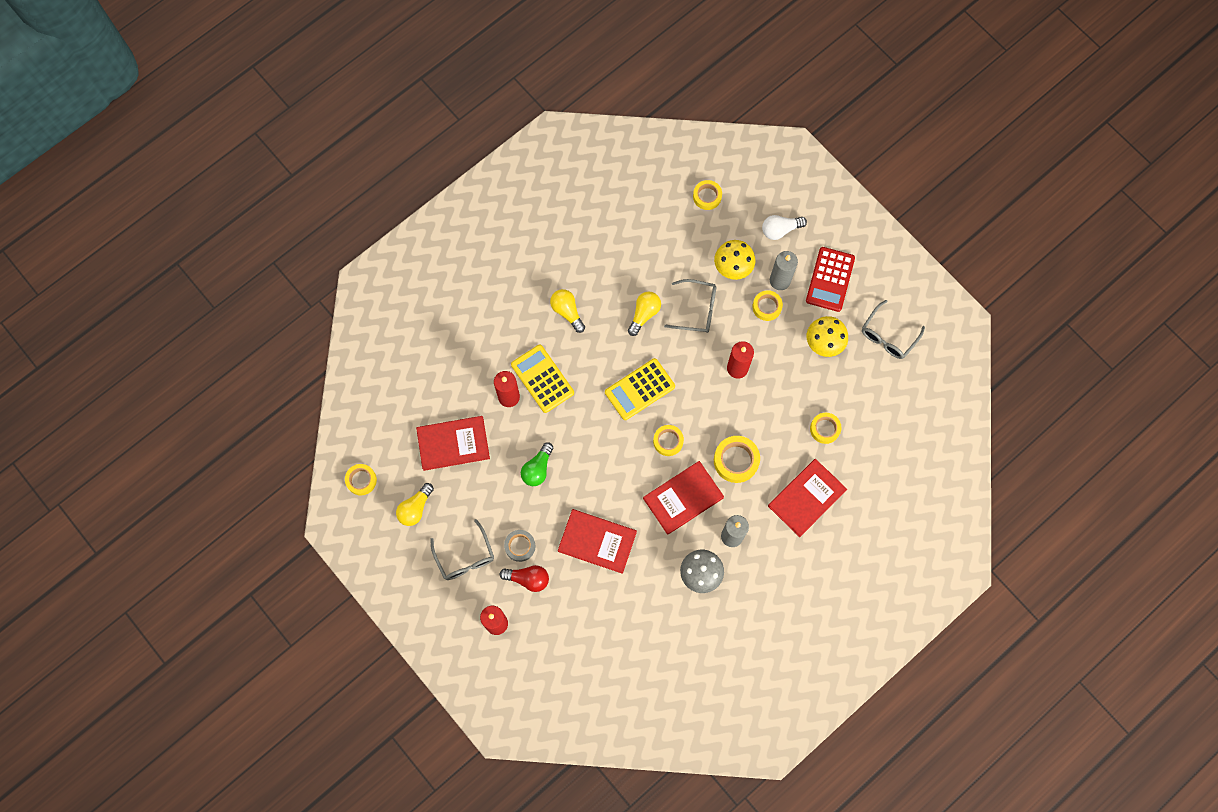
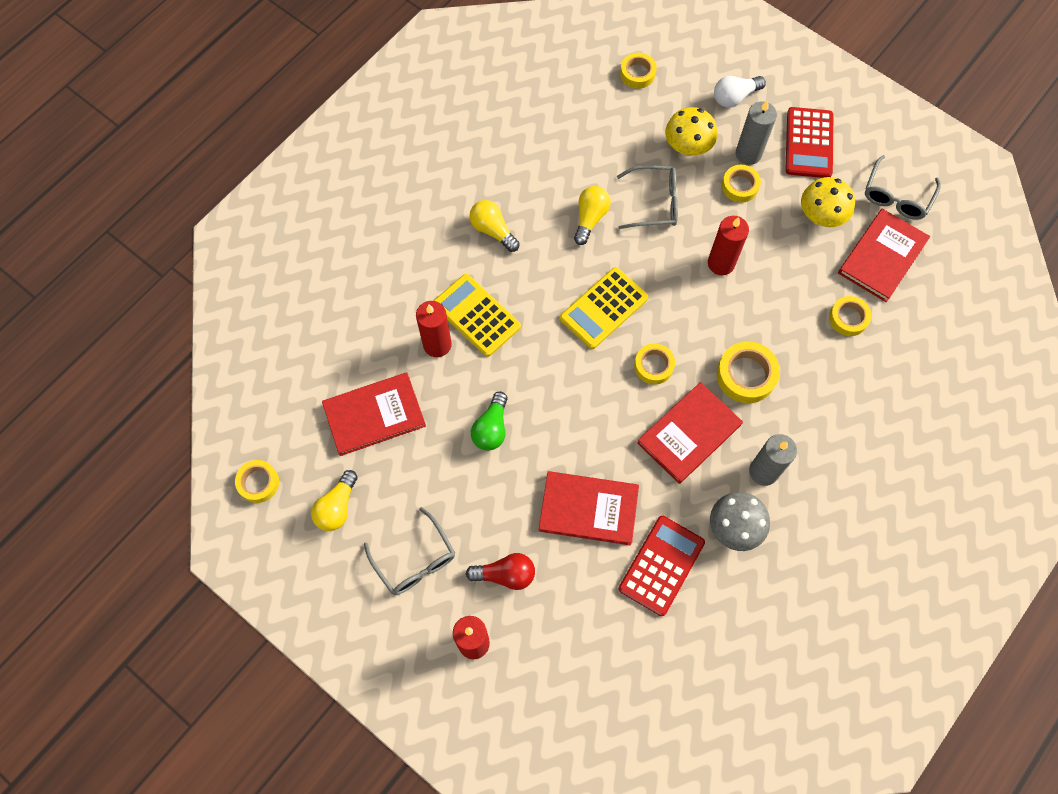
camera: 10 degrees left, 5 degrees down
grey tape [504,530,536,562] -> none
red book [768,459,847,537] -> red book moved to [838,209,930,302]
none -> red calculator [619,516,705,616]

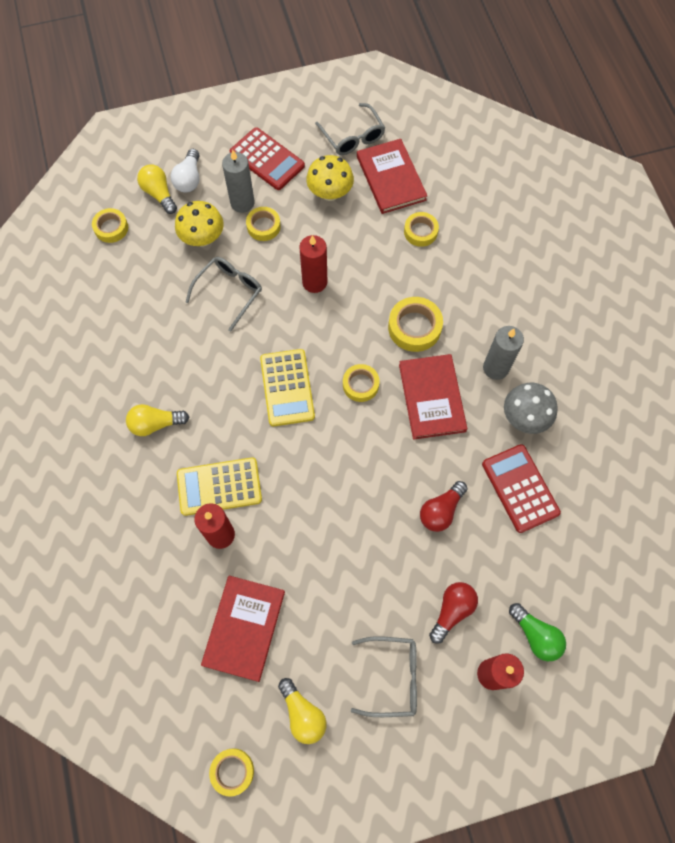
camera: 55 degrees left, 0 degrees up
green light bulb [471,391,508,451] -> green light bulb moved to [509,603,566,661]
red book [539,471,639,545] -> red light bulb [420,481,468,532]
yellow light bulb [574,186,611,245] -> yellow light bulb moved to [137,165,177,214]

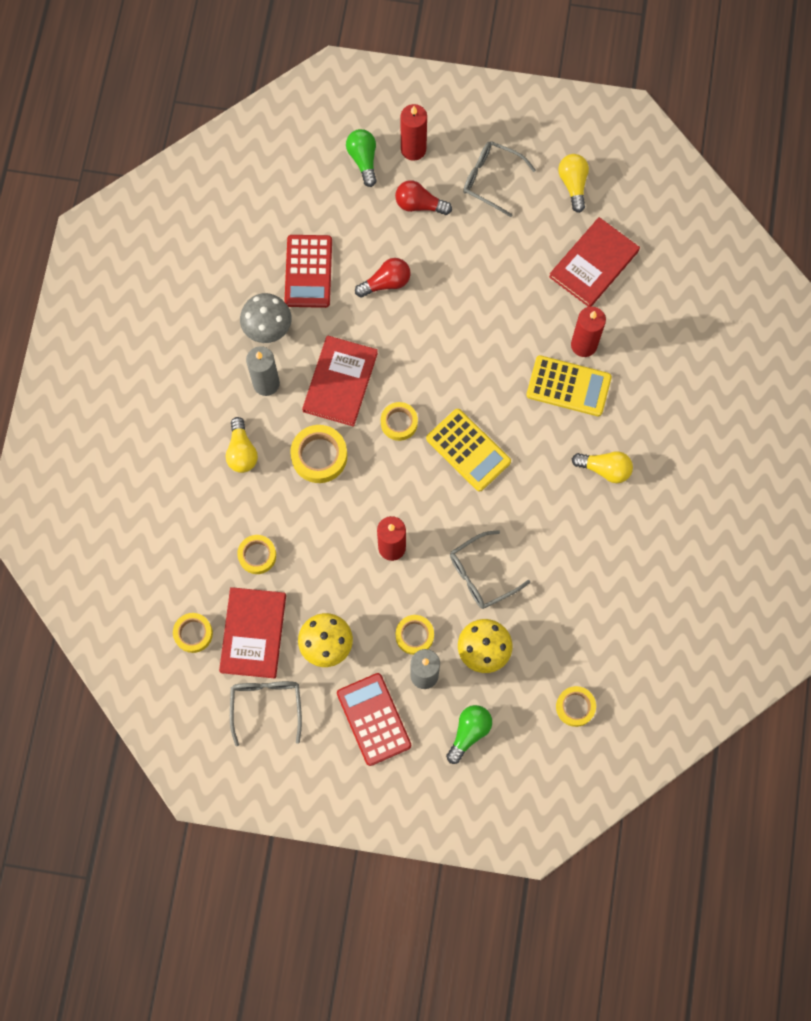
camera: 155 degrees left, 5 degrees up
yellow light bulb [137,165,177,214] -> yellow light bulb moved to [226,417,258,473]
white light bulb [171,149,199,193] -> green light bulb [446,705,492,764]
yellow tape [209,748,254,797] -> yellow tape moved to [173,613,213,653]
yellow calculator [260,349,315,426] -> yellow calculator turned 120 degrees clockwise [426,409,511,492]
red light bulb [429,582,478,644] -> red light bulb turned 45 degrees clockwise [395,180,452,215]

